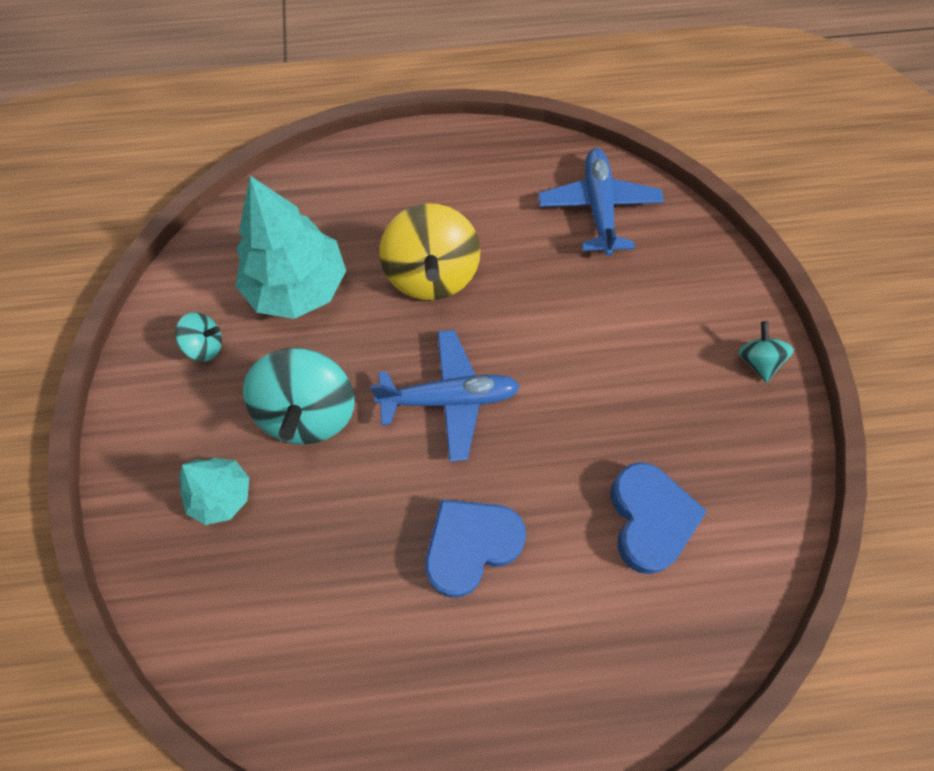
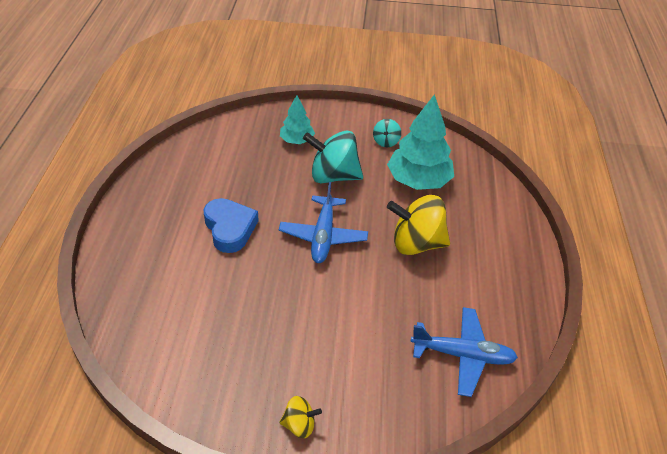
camera: 100 degrees right, 20 degrees down
blue heart [610,462,707,574] -> none
turquoise spinning top [738,321,794,382] -> yellow spinning top [279,396,322,438]

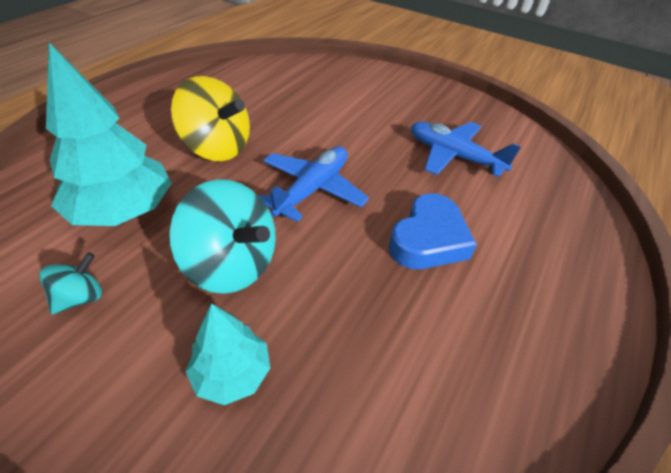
camera: 155 degrees left, 0 degrees up
blue heart [203,198,259,253] -> blue heart turned 150 degrees counterclockwise [389,193,477,269]
yellow spinning top [279,396,322,438] -> none
blue plane [411,307,518,397] -> blue plane moved to [411,122,521,177]

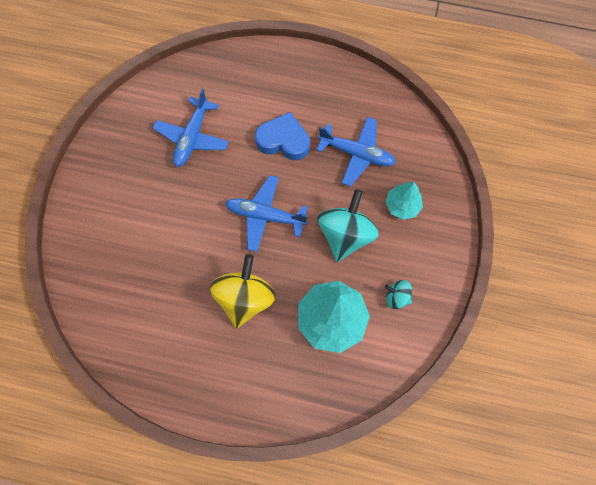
camera: 105 degrees left, 25 degrees up
none -> blue plane [316,117,396,186]

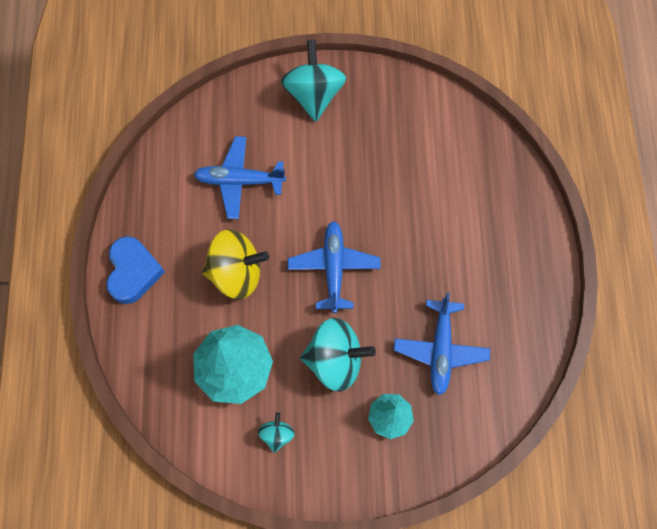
camera: 75 degrees right, 0 degrees up
blue plane [153,89,229,167] -> blue plane moved to [193,136,286,219]
blue heart [255,112,310,160] -> blue heart moved to [106,236,165,304]
none -> turquoise spinning top [281,40,346,122]

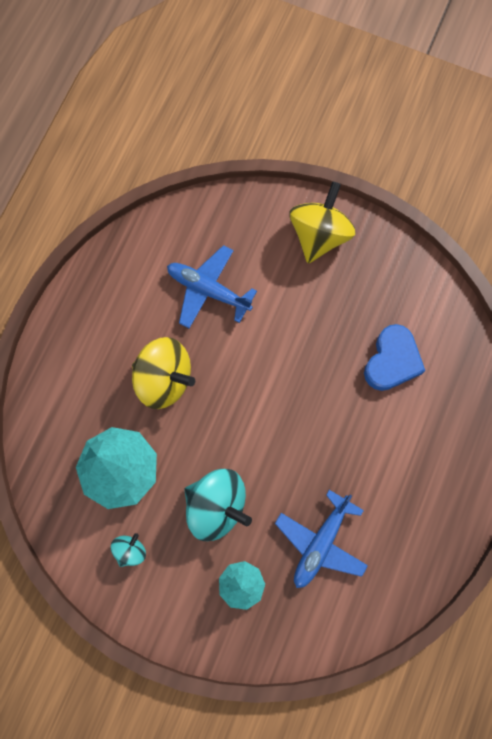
camera: 25 degrees right, 5 degrees up
blue heart [106,236,165,304] -> blue heart moved to [364,324,425,391]
turquoise spinning top [281,40,346,122] -> yellow spinning top [289,182,356,263]
blue plane [288,221,381,313] -> none

